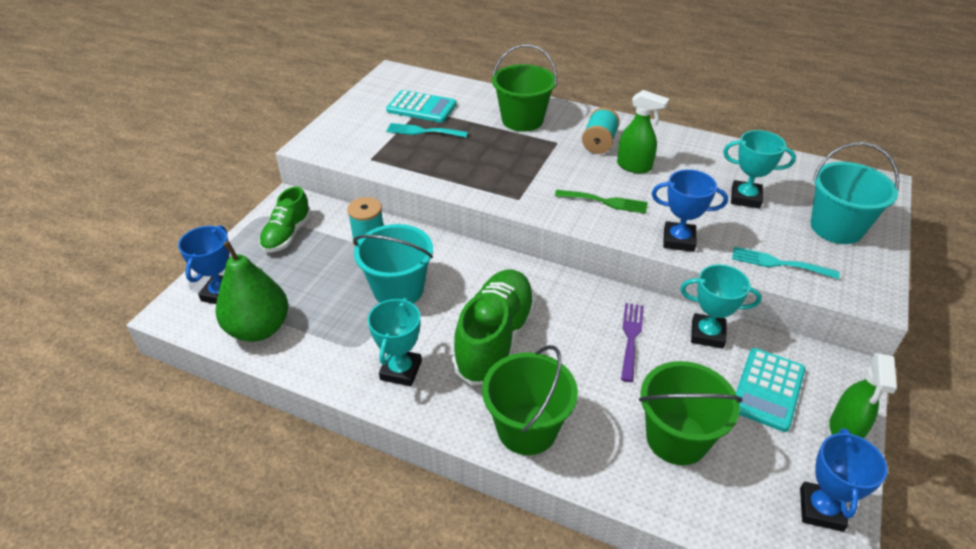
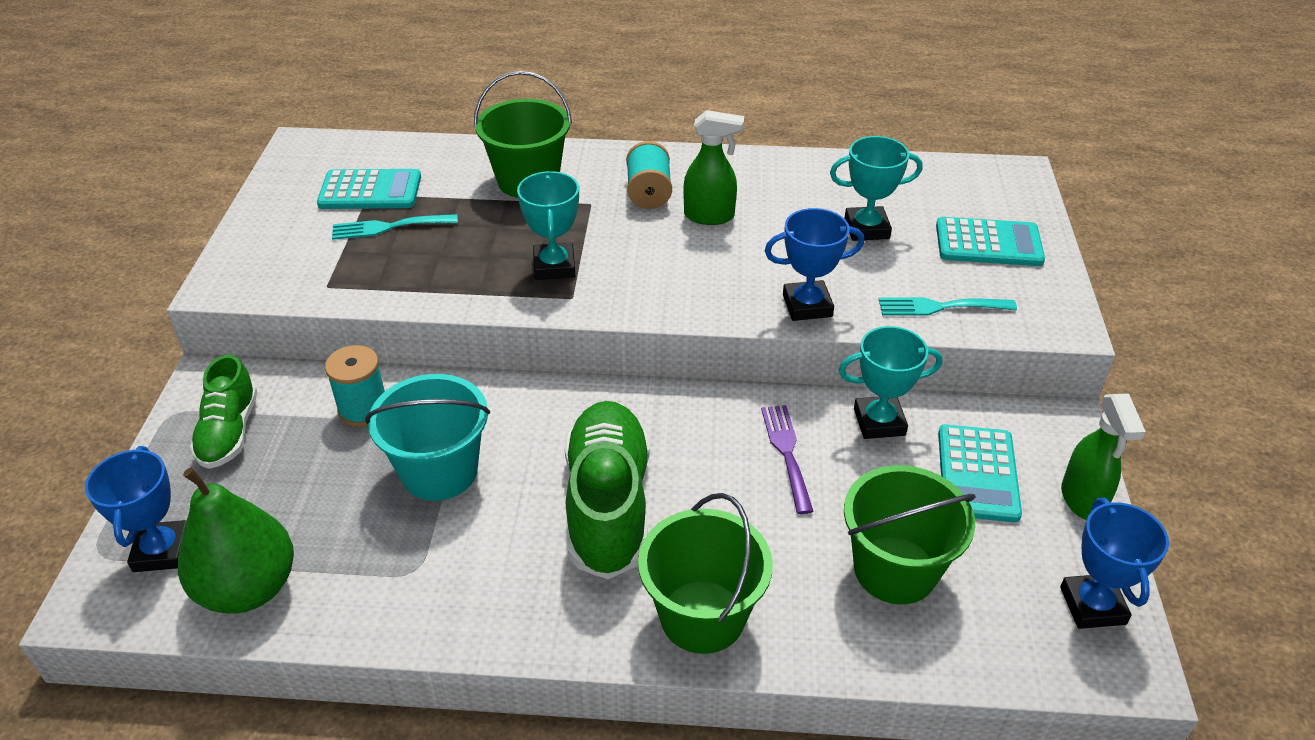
camera: 20 degrees left, 0 degrees up
turquoise trophy [368,297,422,386] -> turquoise trophy moved to [517,171,579,280]
green fork [555,190,648,214] -> none
turquoise bucket [811,142,899,244] -> turquoise calculator [936,217,1045,266]

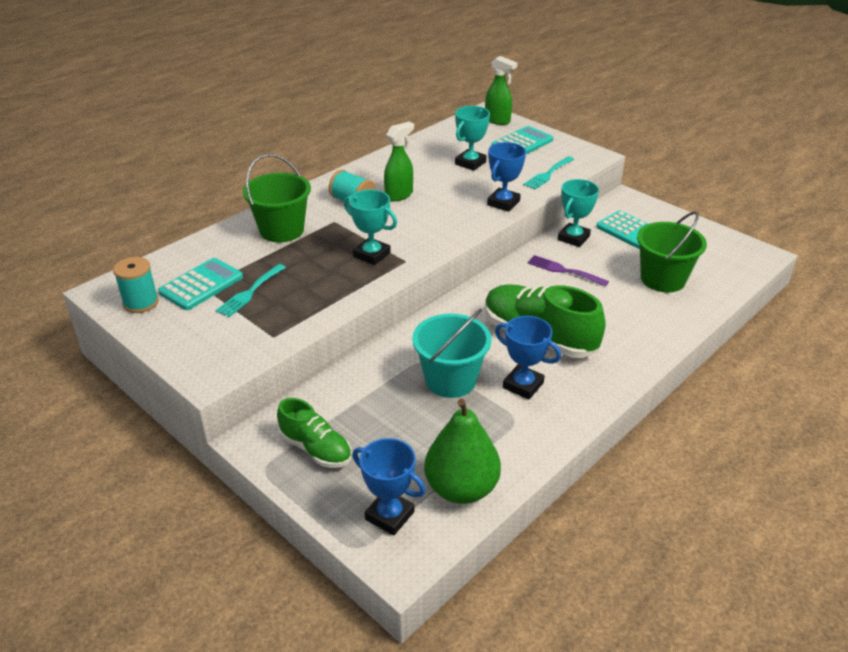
camera: 50 degrees left, 5 degrees down
turquoise spool [325,345,385,427] -> turquoise spool moved to [113,257,159,313]
green bucket [638,493,773,654] -> none
blue trophy [1060,498,1169,629] -> blue trophy moved to [495,316,561,400]
green spray bottle [1061,394,1146,520] -> green spray bottle moved to [485,56,518,125]

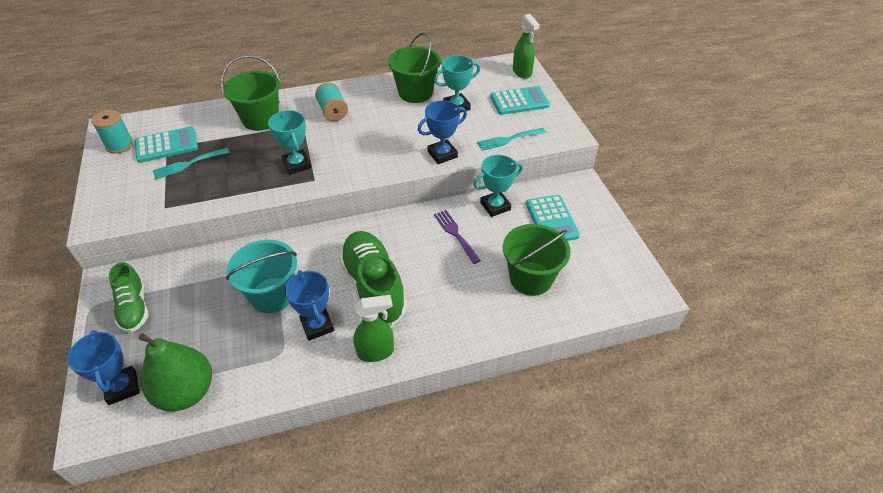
camera: 30 degrees right, 10 degrees up
green spray bottle [384,122,414,201] -> green spray bottle moved to [354,295,394,362]
none -> green bucket [388,33,441,103]

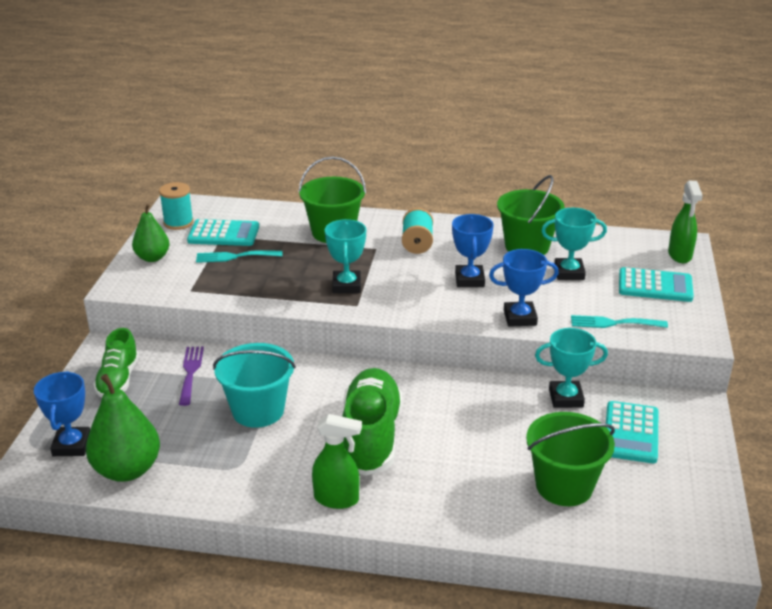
camera: 25 degrees right, 15 degrees down
blue trophy [285,270,334,341] -> blue trophy moved to [452,214,494,287]
purple fork [434,210,481,264] -> purple fork moved to [179,346,204,406]
none -> green pear [132,204,170,262]

